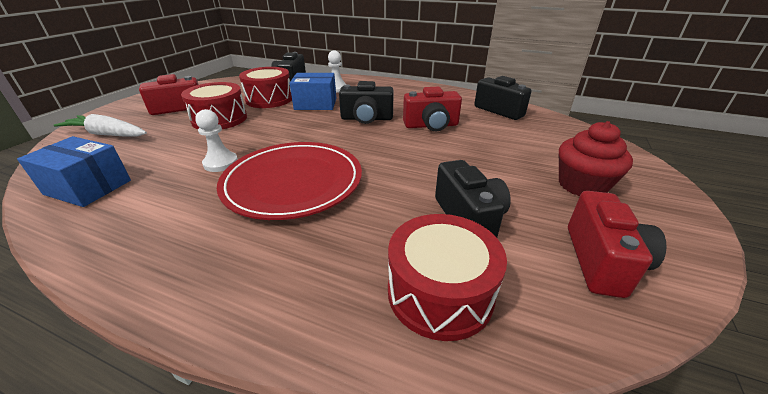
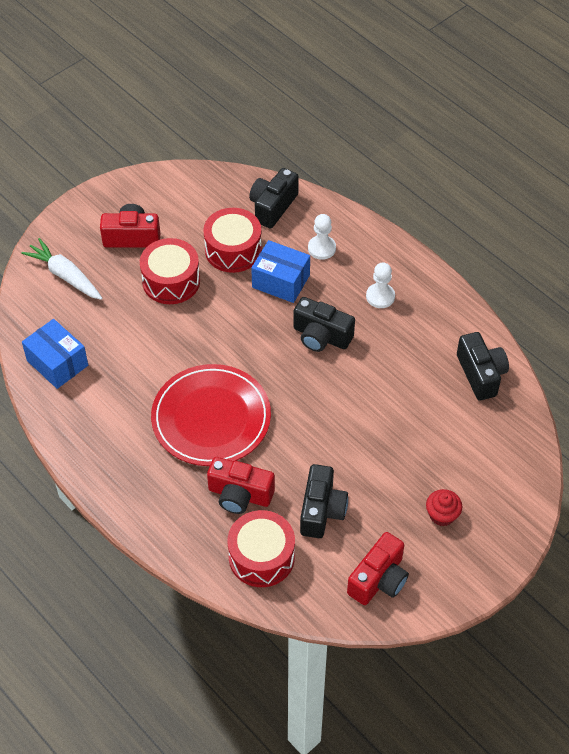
camera: 25 degrees right, 20 degrees up
white pawn [195,109,238,172] -> white pawn moved to [366,262,395,308]
red camera [403,87,462,131] -> red camera moved to [207,457,275,514]
red cupcake [559,121,633,196] -> red cupcake [426,489,462,526], size x0.64

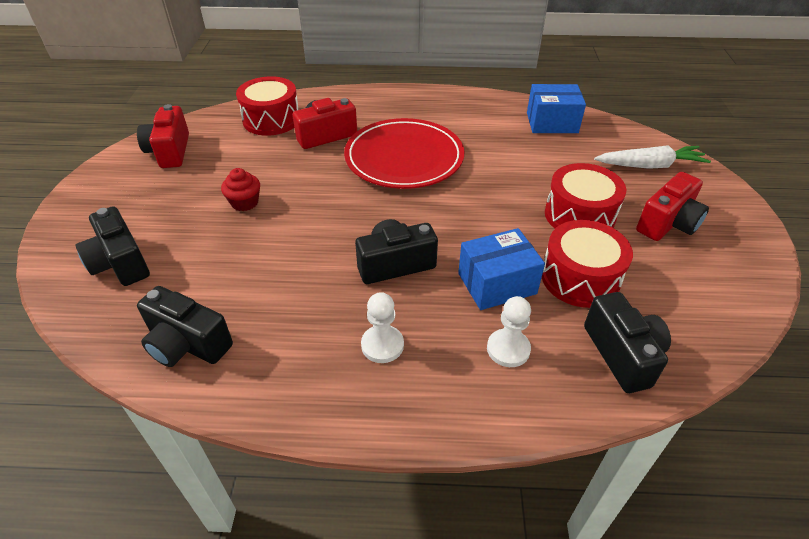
camera: 135 degrees right, 10 degrees down
black camera [300,464,348,538] -> black camera moved to [76,206,150,286]
red cupcake [426,489,462,526] -> red cupcake moved to [221,168,260,211]

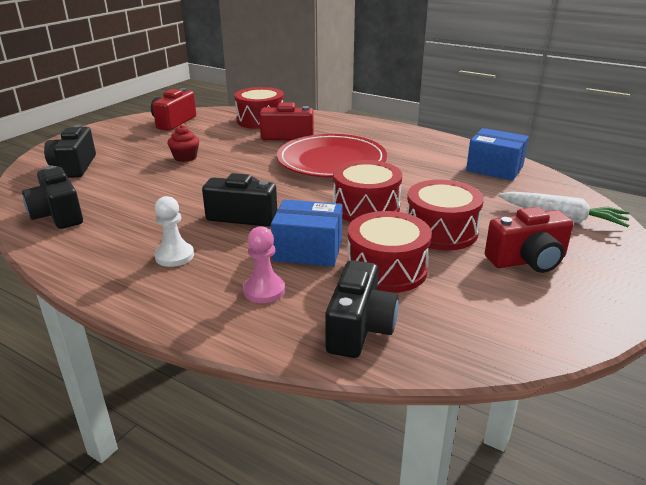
camera: 30 degrees right, 15 degrees down
white pawn [487,296,531,367] -> pink pawn [243,226,285,303]
none -> red drum [333,160,402,222]

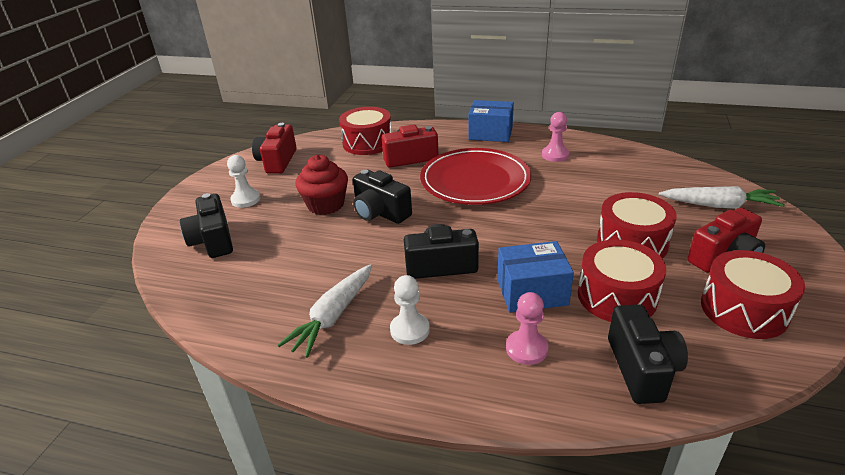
camera: 15 degrees left, 5 degrees up
black camera [22,166,83,229] -> black camera moved to [353,170,412,224]
red cupcake [167,125,199,162] -> red cupcake [295,155,348,215], size x1.55
red drum [333,160,402,222] -> red drum moved to [701,250,805,339]
blue box [466,128,529,181] -> blue box moved to [468,100,514,142]
none -> white pawn [227,155,261,208]
none -> white carrot [278,264,372,358]
none -> pink pawn [542,112,569,162]

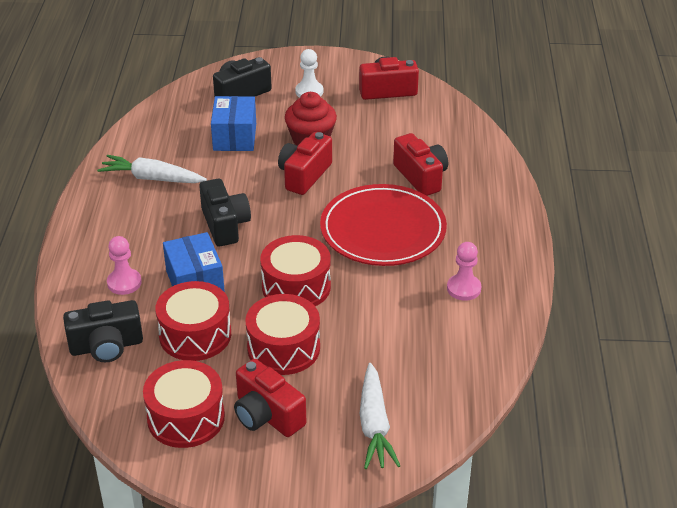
camera: 75 degrees right, 5 degrees up
red drum [339,107,391,155] -> red drum moved to [260,235,331,306]
black camera [353,170,412,224] -> red camera [278,132,332,195]
white pawn [390,275,430,345] -> none
blue box [468,100,514,142] -> blue box moved to [211,96,256,151]

